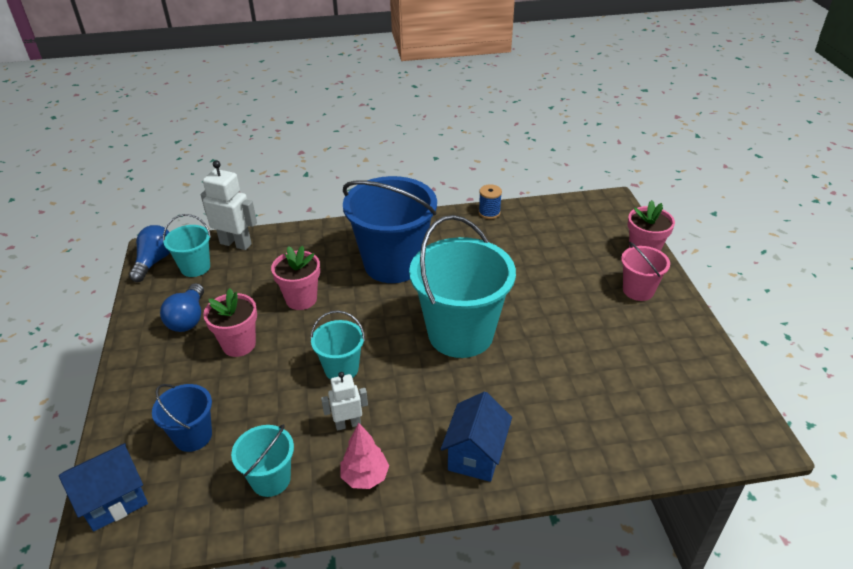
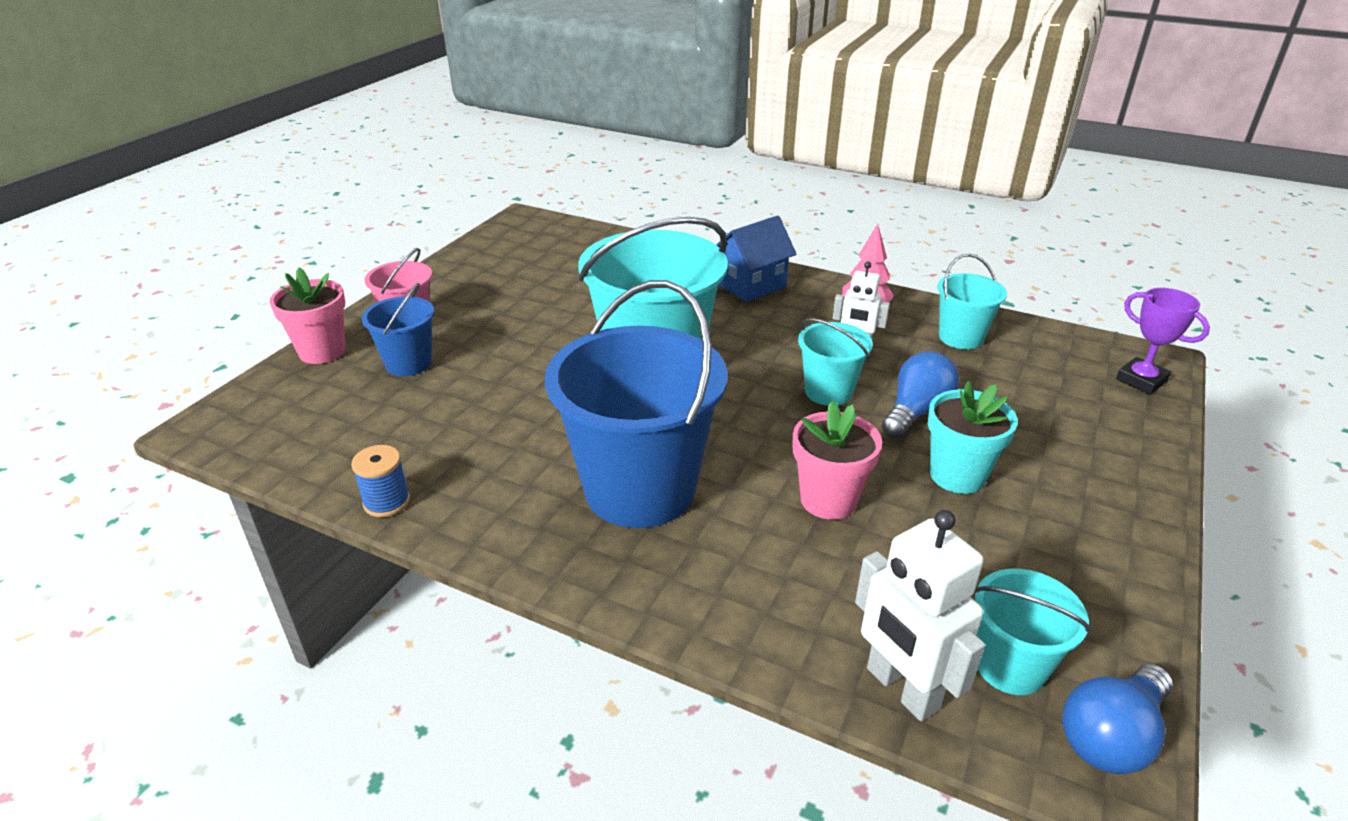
camera: 145 degrees left, 5 degrees down
blue house [59,443,148,532] -> purple trophy [1116,288,1210,395]
blue bucket [152,384,212,452] -> blue bucket moved to [362,283,434,376]
blue light bulb [160,283,204,332] -> blue light bulb moved to [882,351,959,438]
pink flower pot [203,288,257,357] -> turquoise flower pot [928,381,1018,494]

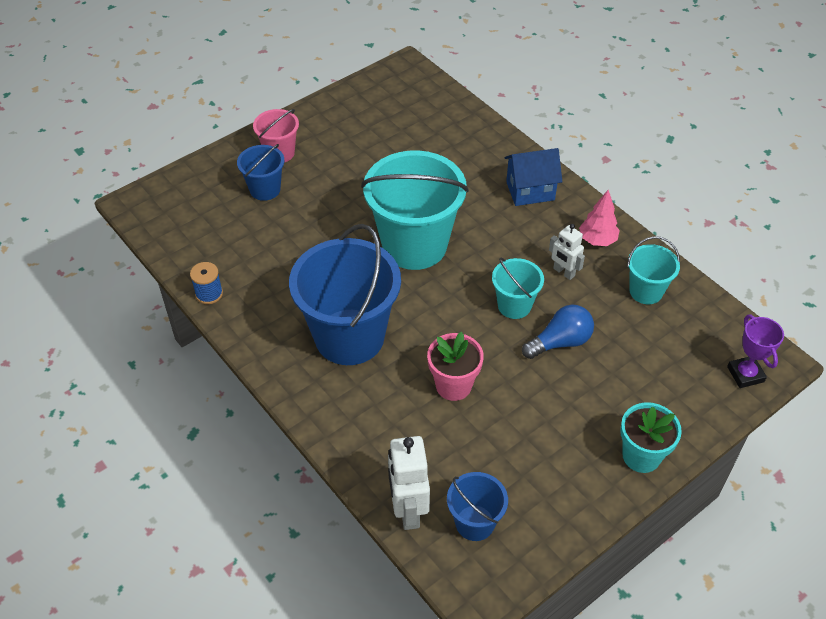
camera: 25 degrees right, 15 degrees up
pink flower pot [270,268,346,364] -> none
turquoise flower pot [928,381,1018,494] -> turquoise flower pot moved to [620,402,682,473]
turquoise bucket [974,569,1091,695] -> blue bucket [447,472,508,541]
blue light bulb [1062,664,1173,774] -> none

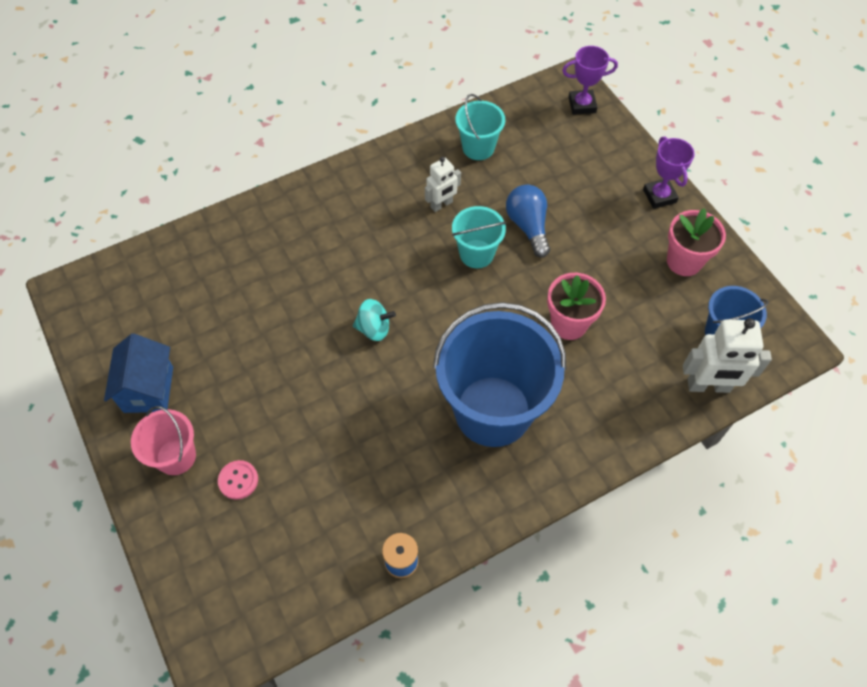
camera: 80 degrees left, 10 degrees up
blue bucket [237,144,284,201] -> pink button [218,460,258,500]
turquoise bucket [361,150,469,270] -> turquoise spinning top [353,299,396,341]
blue house [504,148,562,206] -> blue house moved to [104,334,173,413]
pink tree [579,190,620,246] -> none
turquoise flower pot [620,402,682,473] -> purple trophy [643,137,695,209]
none -> pink flower pot [667,208,726,276]

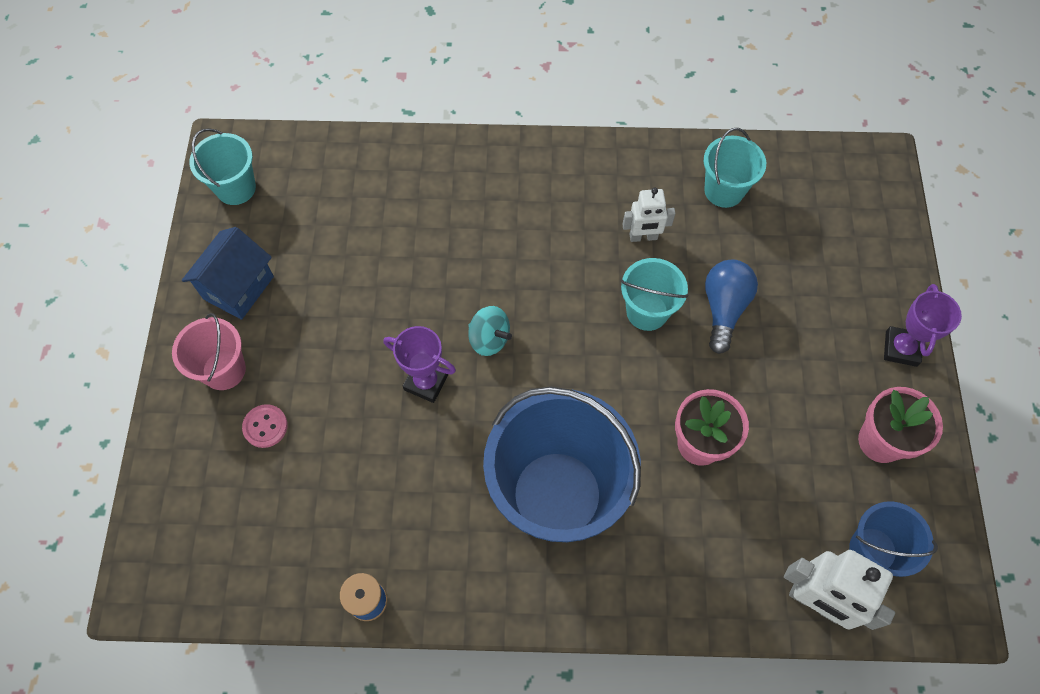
camera: 30 degrees right, 5 degrees up
purple trophy [562,46,618,115] -> purple trophy moved to [383,326,456,403]
none -> turquoise bucket [189,128,256,205]

